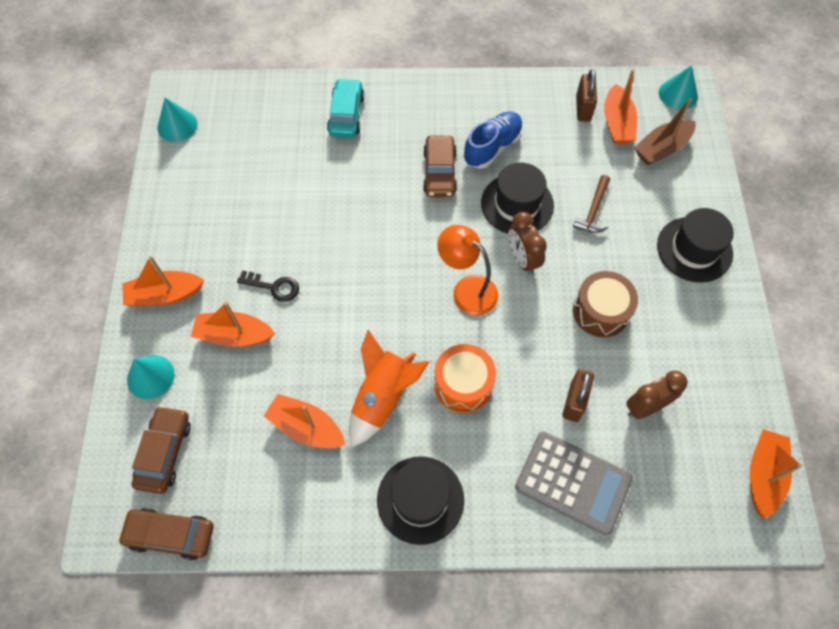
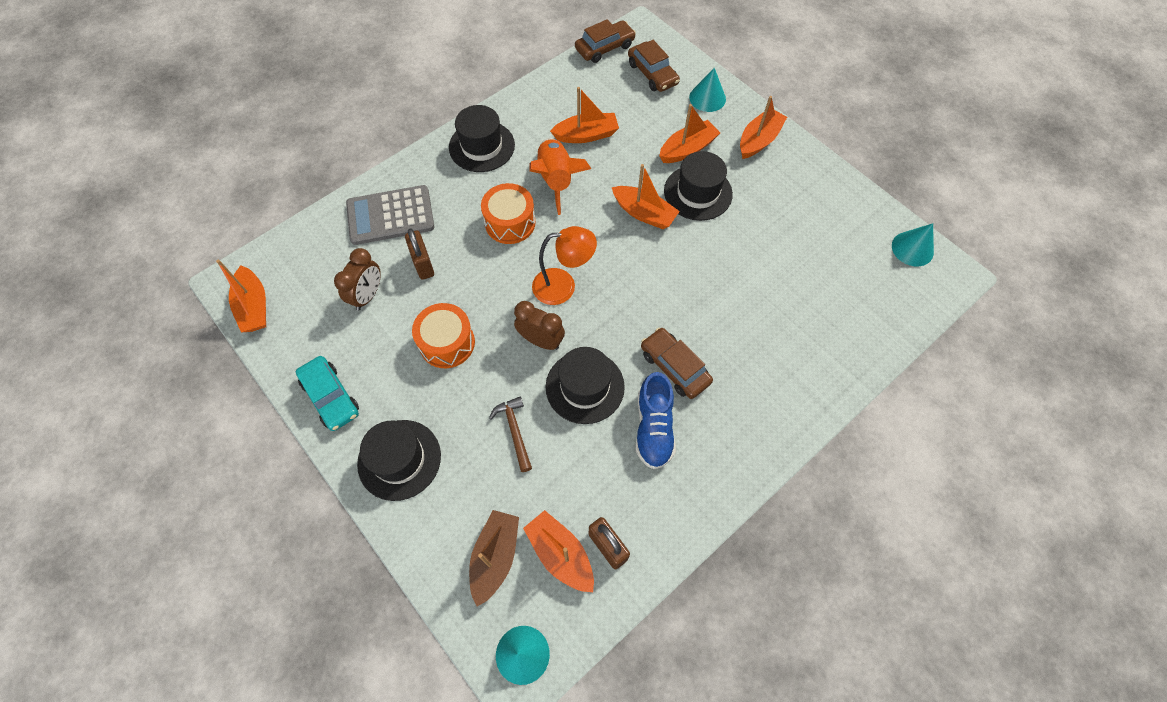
camera: 140 degrees right, 0 degrees up
black key [237,270,299,302] -> black hat [664,151,733,221]
turquoise car [327,78,364,138] -> turquoise car moved to [296,356,359,431]
brown drum [573,271,638,338] -> orange drum [412,303,475,368]
none -> orange boat [612,164,680,229]

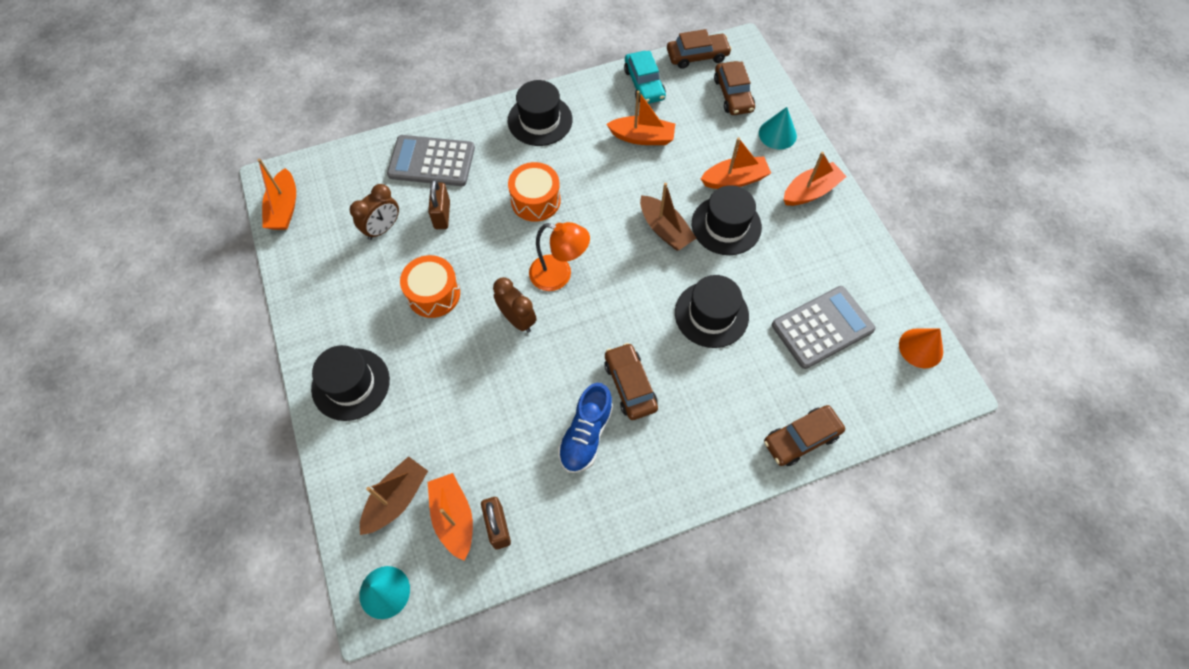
camera: 20 degrees right, 0 degrees up
turquoise car [296,356,359,431] -> turquoise car moved to [624,51,666,104]
brown hammer [489,396,532,472] -> none
orange rocket [529,138,591,215] -> none
black hat [546,347,625,424] -> black hat moved to [675,275,749,348]
orange boat [612,164,680,229] -> brown boat [640,183,696,251]
turquoise cone [892,223,934,266] -> orange cone [899,329,943,368]
none -> brown car [764,405,845,466]
none -> grey calculator [772,286,876,369]

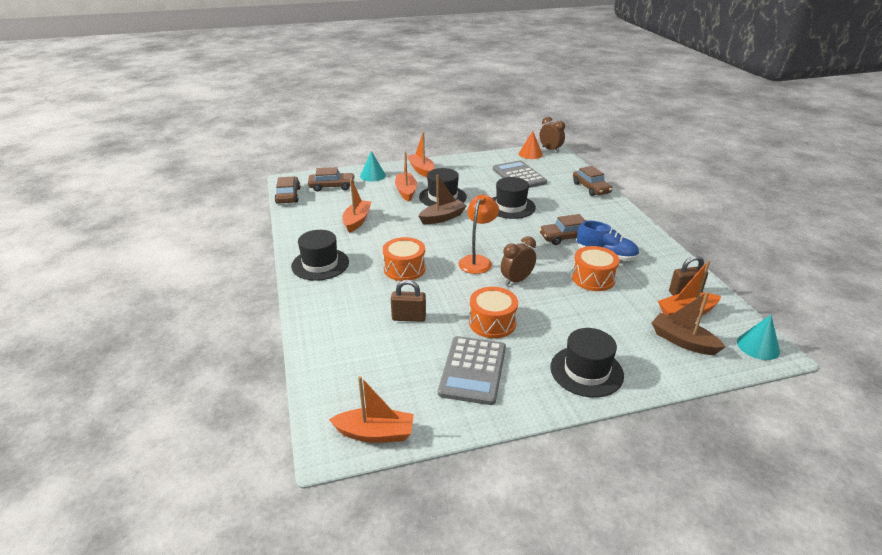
camera: 85 degrees left, 30 degrees down
brown clock [350,184,399,240] -> brown clock moved to [540,117,565,153]
grey calculator [387,135,475,186] -> grey calculator moved to [438,336,506,405]
turquoise car [624,51,666,104] -> none
none -> orange drum [572,246,620,291]

